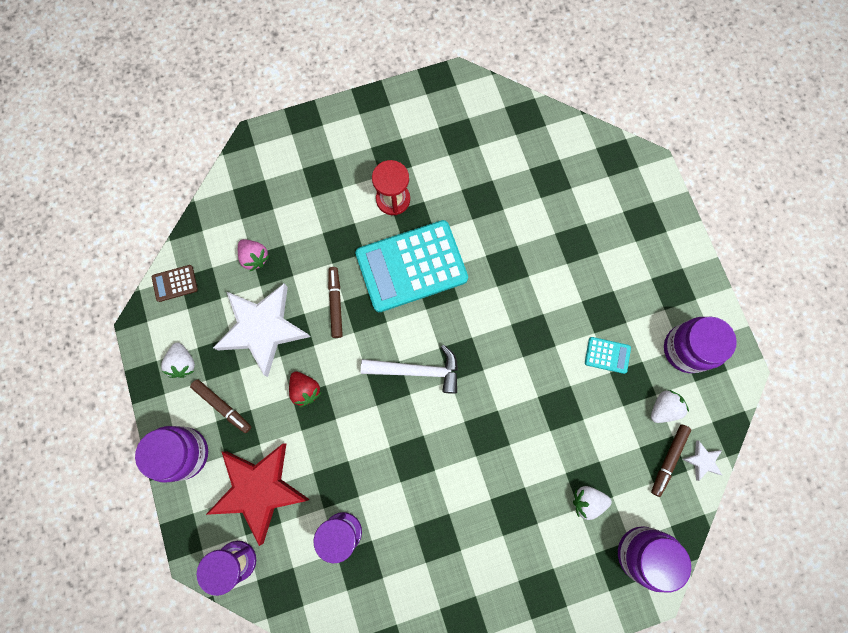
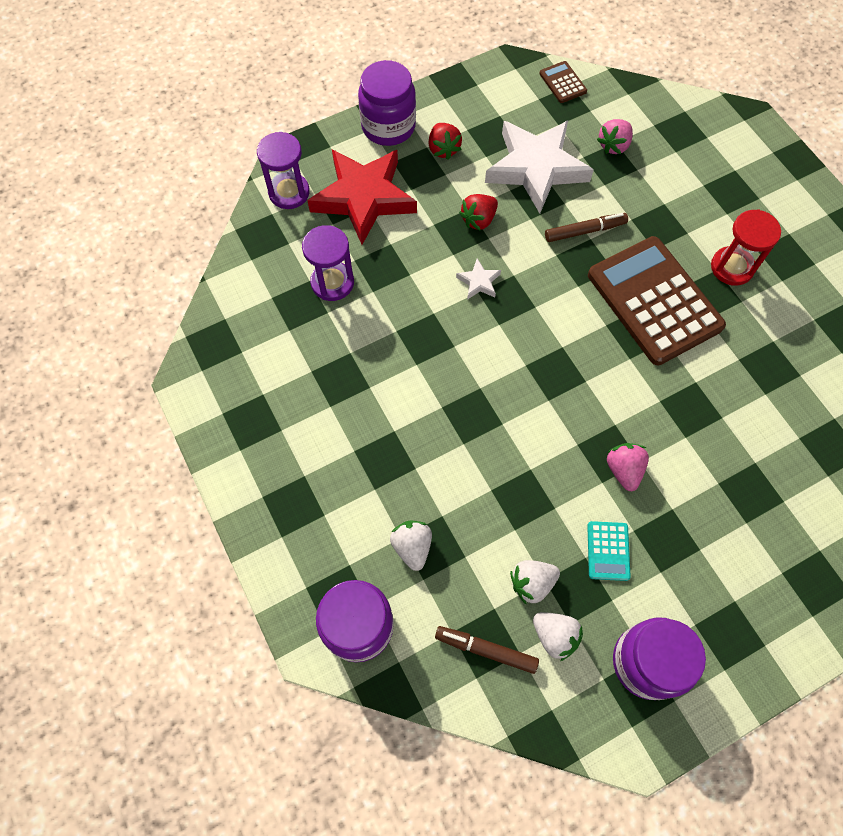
camera: 80 degrees right, 10 degrees down
white strawberry [161,343,195,378] -> white strawberry moved to [510,560,560,604]
brown marker [190,379,251,433] -> red strawberry [428,123,462,159]
turquoise calculator [355,220,468,312] -> brown calculator [588,236,726,365]
white hammer [361,344,458,394] -> none
white star [683,441,722,481] -> white star moved to [456,259,501,300]
none -> pink strawberry [607,443,649,491]

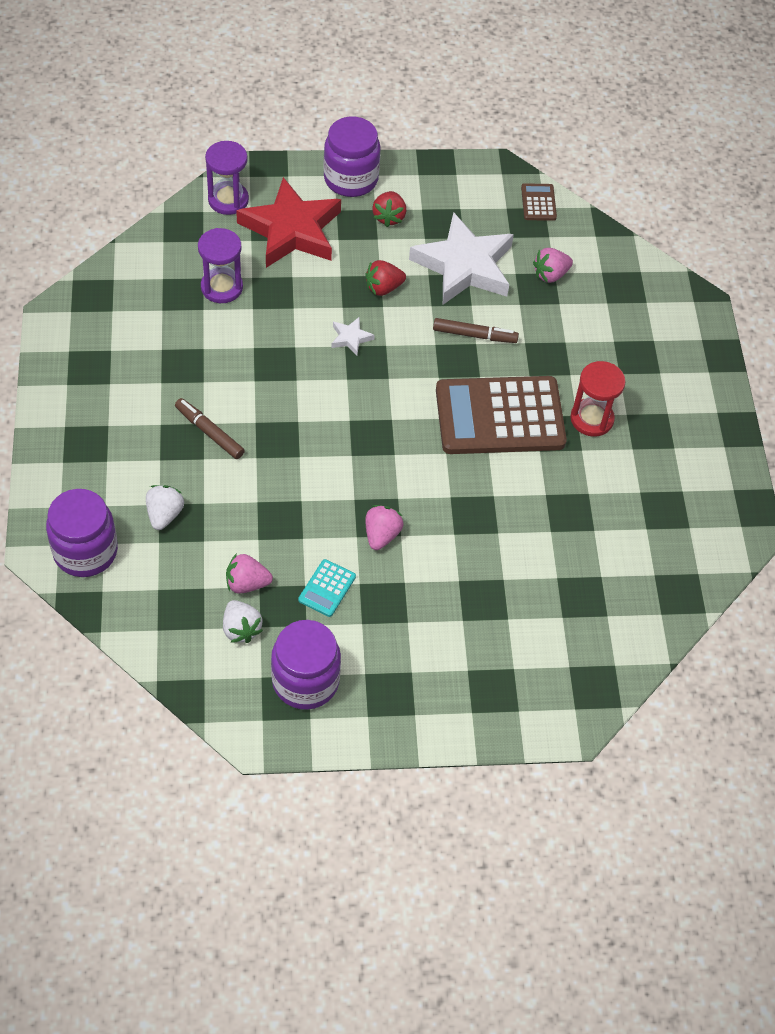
camera: 20 degrees right, 10 degrees down
brown marker [435,626,539,674] -> brown marker moved to [175,398,245,459]
white strawberry [510,560,560,604] -> pink strawberry [226,553,273,593]
brown calculator [588,236,726,365] -> brown calculator turned 90 degrees counterclockwise [436,376,567,454]

